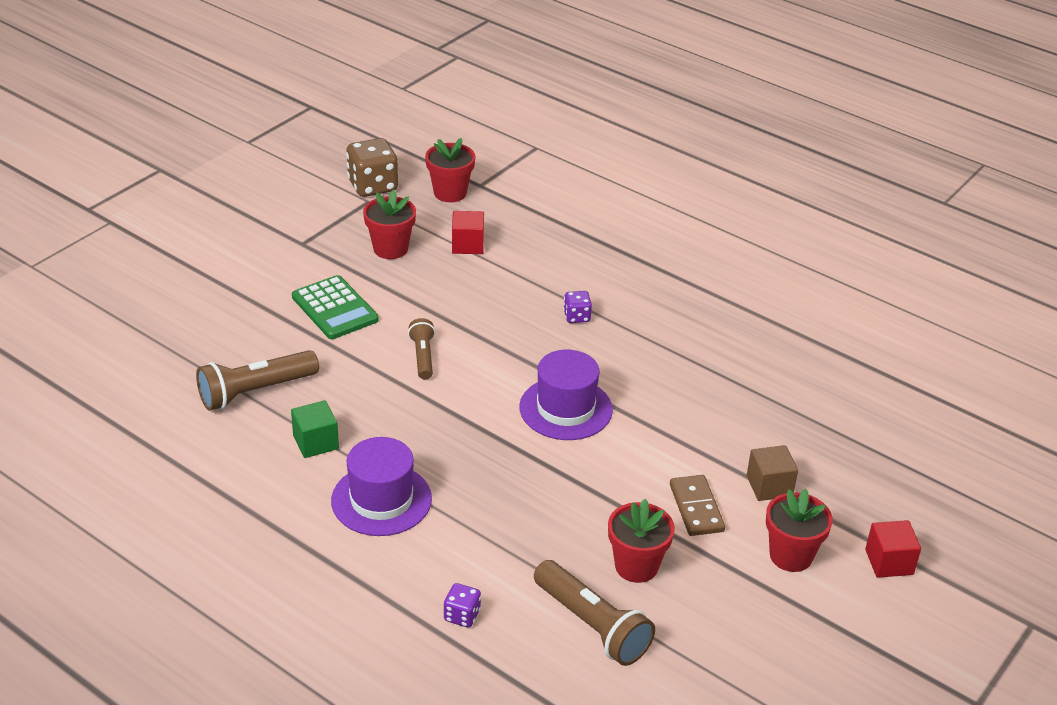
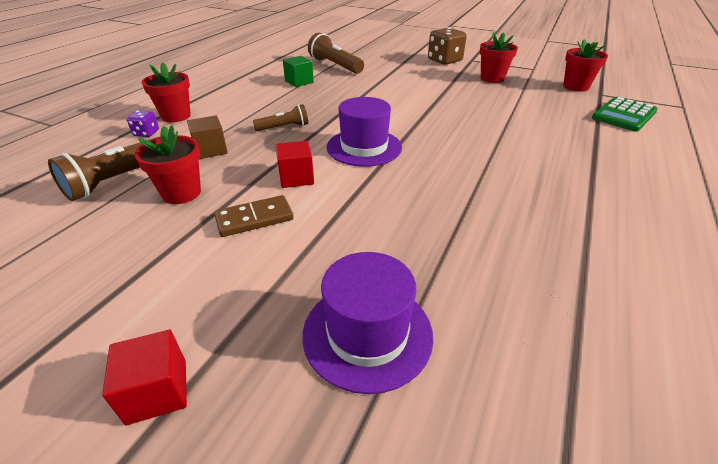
camera: 80 degrees right, 0 degrees up
green calculator [292,275,379,339] -> green calculator moved to [592,97,658,132]
purple hat [331,437,432,536] -> purple hat moved to [302,252,433,394]
brown dice [346,138,398,197] -> brown dice moved to [428,27,467,65]
brown flashlight [408,318,435,379] -> brown flashlight moved to [253,104,308,131]
red cube [452,211,484,254] -> red cube moved to [276,141,314,188]
purple dice [563,291,592,323] -> none
brown cube [747,445,798,501] -> brown cube moved to [187,115,228,159]
red flower pot [766,489,833,572] -> red flower pot moved to [142,63,191,122]

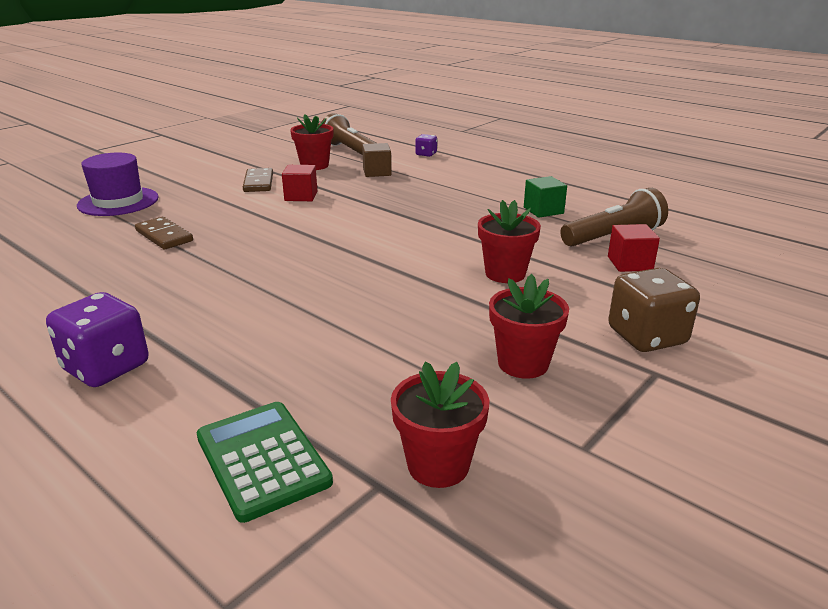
camera: 105 degrees right, 10 degrees down
red cube [102,330,187,425] -> red cube moved to [608,224,660,272]
red flower pot [142,63,191,122] -> red flower pot moved to [478,200,541,283]
brown flashlight [253,104,308,131] -> none
purple hat [327,97,402,167] -> none
none -> purple dice [46,292,149,387]
none -> brown domino [135,217,193,249]

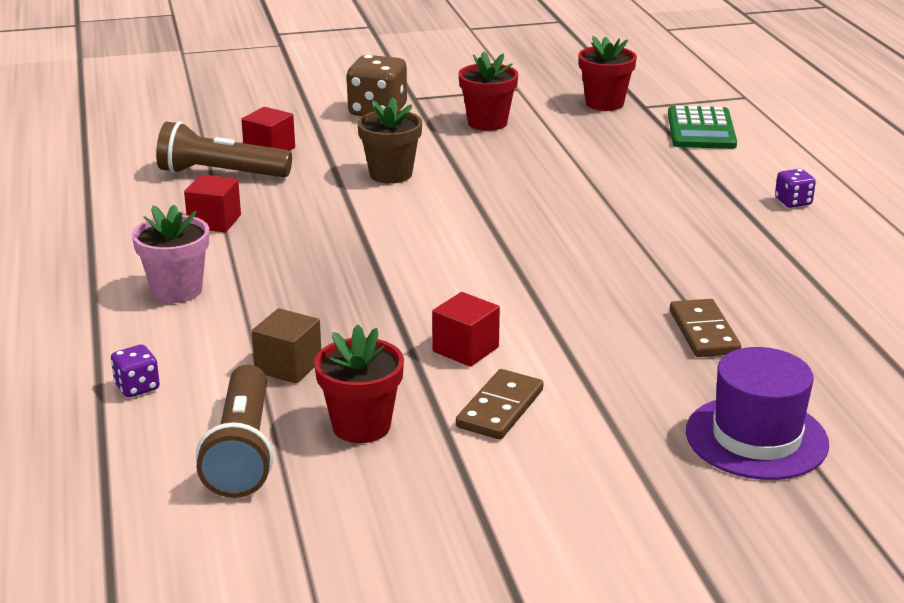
camera: 145 degrees left, 0 degrees up
purple dice [46,292,149,387] -> purple dice [775,169,816,208], size x0.52
red flower pot [478,200,541,283] -> brown flower pot [357,97,422,184]
green cube [524,176,567,218] -> red cube [184,174,241,232]
none -> pink flower pot [132,205,209,303]

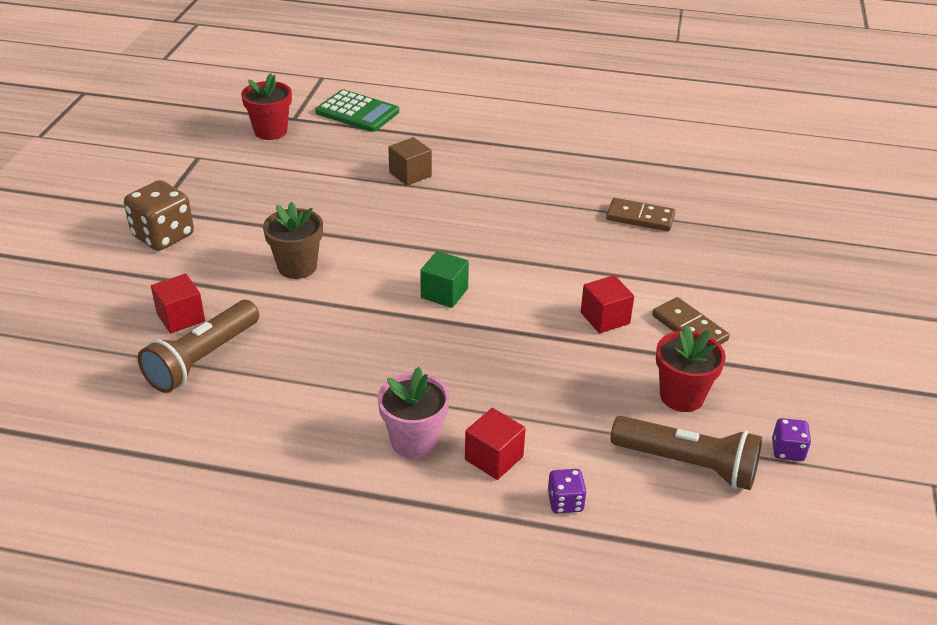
camera: 65 degrees left, 10 degrees up
red cube [184,174,241,232] -> red cube moved to [465,408,526,480]
brown cube [252,308,321,384] -> brown cube moved to [388,137,432,186]
red flower pot [458,51,518,131] -> none
purple hat [686,347,829,480] -> none
purple dice [775,169,816,208] -> purple dice moved to [772,418,811,461]
none -> green cube [420,251,469,308]

